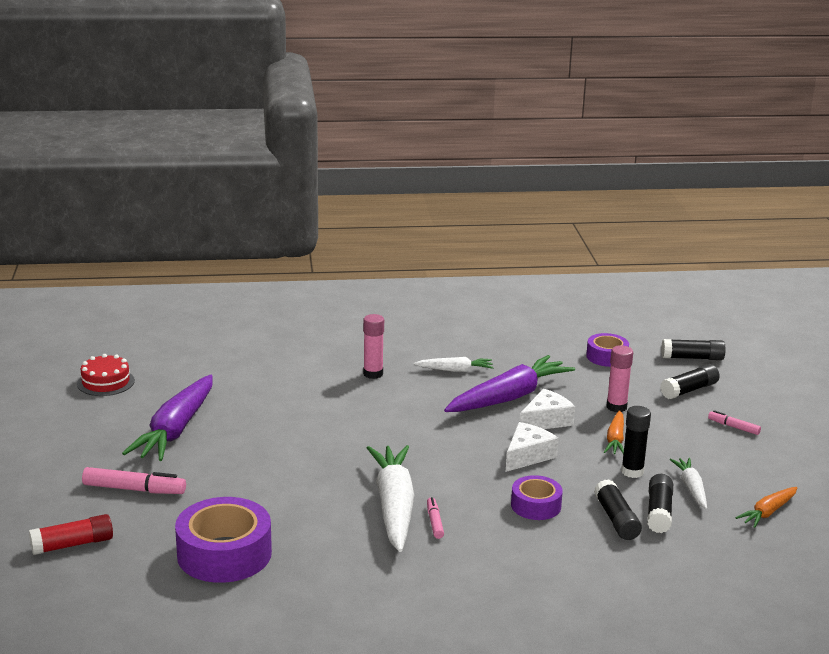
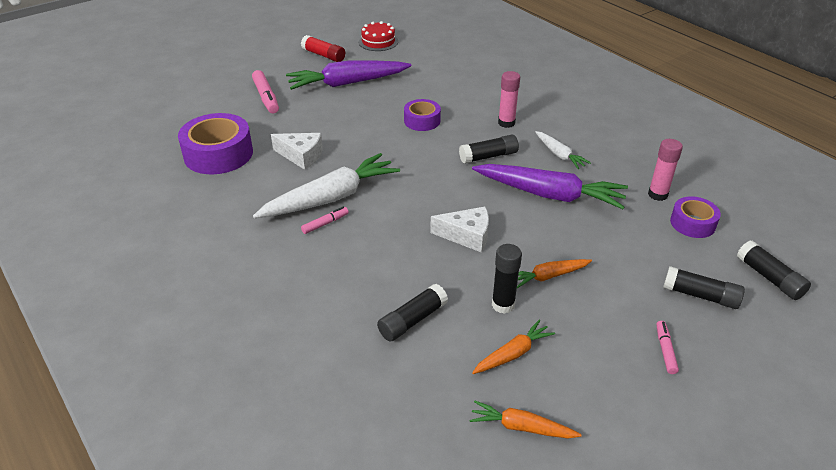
camera: 60 degrees right, 15 degrees up
red glue stick [29,514,113,555] -> red glue stick moved to [301,35,345,62]
purple tape [511,475,563,520] -> purple tape moved to [404,99,441,131]
white cheese [519,389,575,429] -> white cheese moved to [271,133,323,170]
pink glue stick [606,345,633,412] -> pink glue stick moved to [648,139,683,201]
black glue stick [647,474,673,533] -> black glue stick moved to [459,135,519,164]
white carrot [669,458,707,509] -> orange carrot [472,320,555,374]

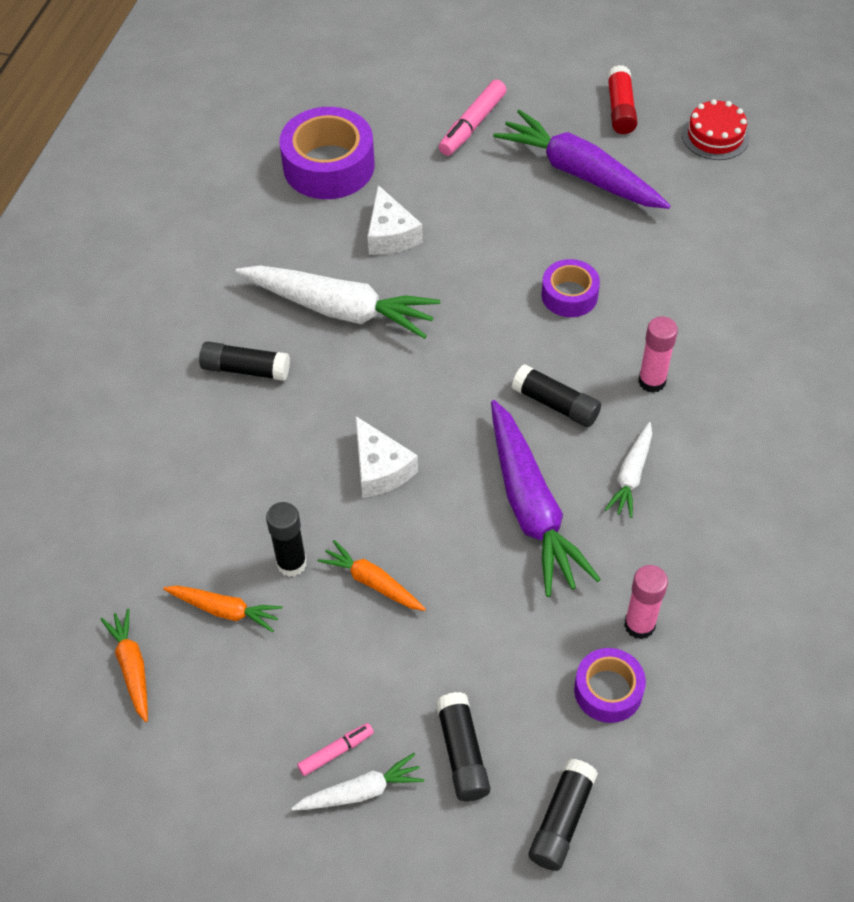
camera: 55 degrees right, 15 degrees up
pink marker [301,207,349,234] -> none
black glue stick [377,284,448,341] -> black glue stick moved to [199,341,290,381]
none -> white carrot [291,753,424,811]

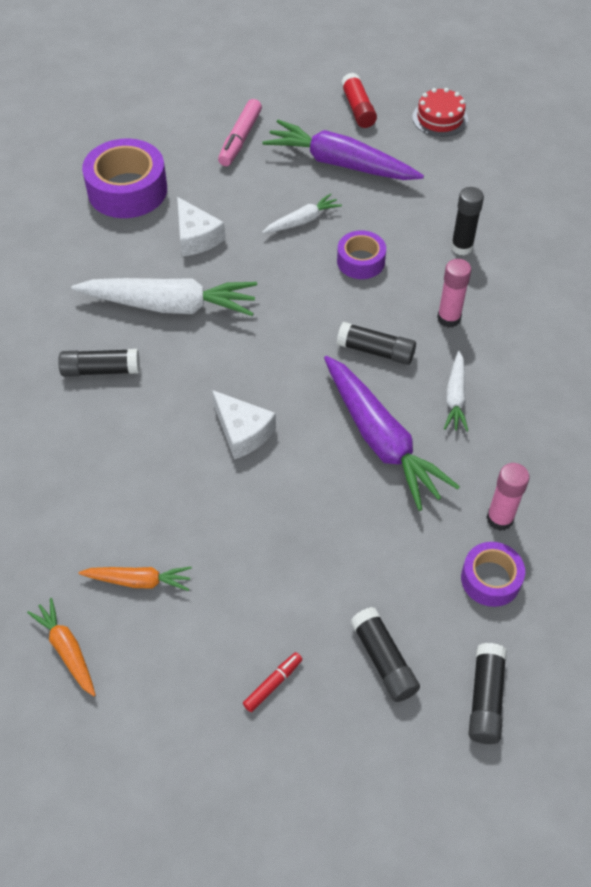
camera: 15 degrees left, 0 degrees up
black glue stick [266,502,307,577] -> black glue stick moved to [451,187,484,255]
white carrot [291,753,424,811] -> white carrot moved to [262,193,342,234]
pink marker [297,723,374,776] -> red marker [243,652,303,712]
orange carrot [318,540,426,611] -> none

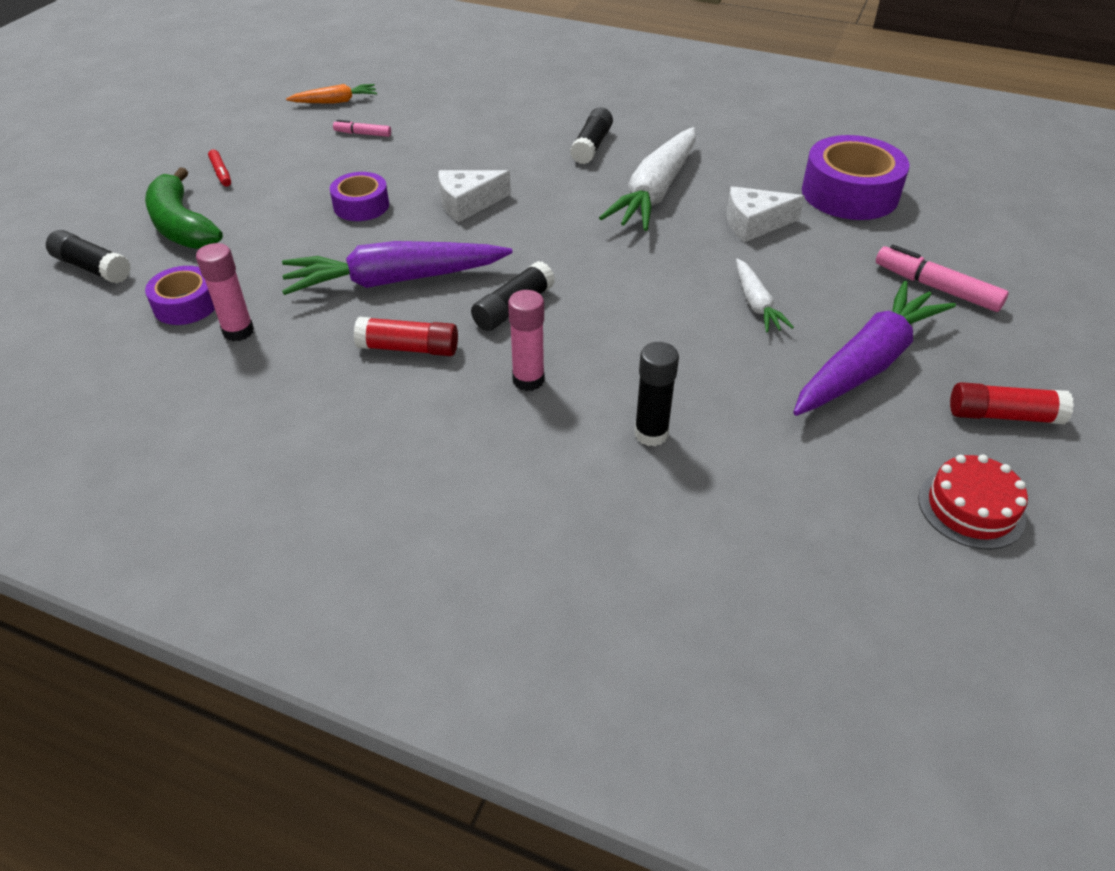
camera: 110 degrees right, 10 degrees down
orange carrot [79,567,192,591] -> pink marker [333,120,391,137]
purple tape [337,230,386,279] -> purple tape moved to [330,172,389,221]
black glue stick [351,607,420,702] -> green banana [145,167,223,249]
white carrot [444,351,468,432] -> red glue stick [354,317,458,356]

